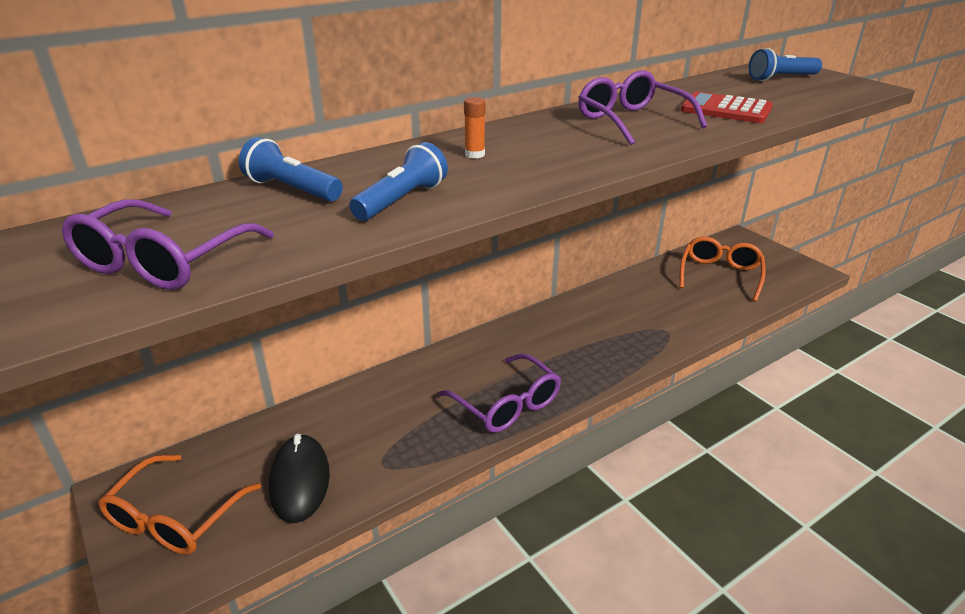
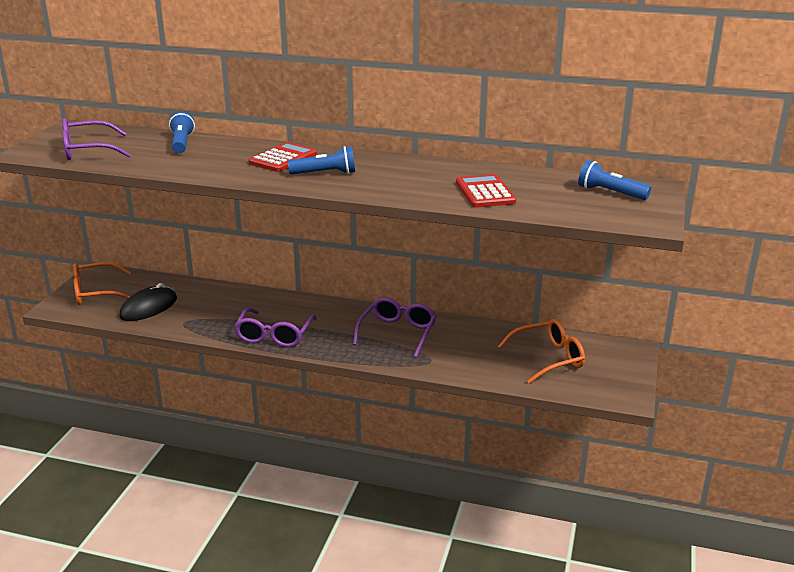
camera: 50 degrees right, 5 degrees down
blue flashlight [349,142,448,221] -> blue flashlight moved to [288,146,355,175]
orange glue stick [464,97,485,158] -> red calculator [249,142,317,172]
purple glasses [578,70,707,145] -> purple glasses moved to [353,297,436,358]

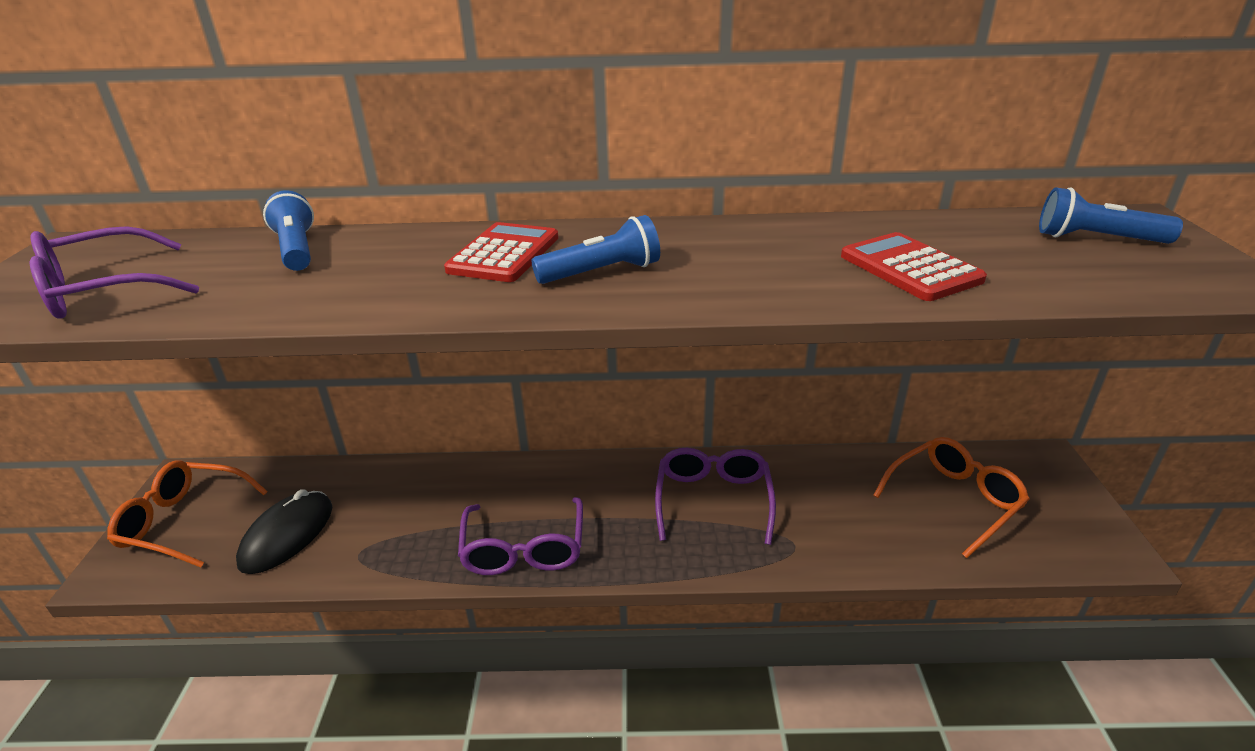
camera: 15 degrees left, 5 degrees up
orange glasses [73,262,131,305] -> orange glasses turned 45 degrees clockwise [107,460,268,568]

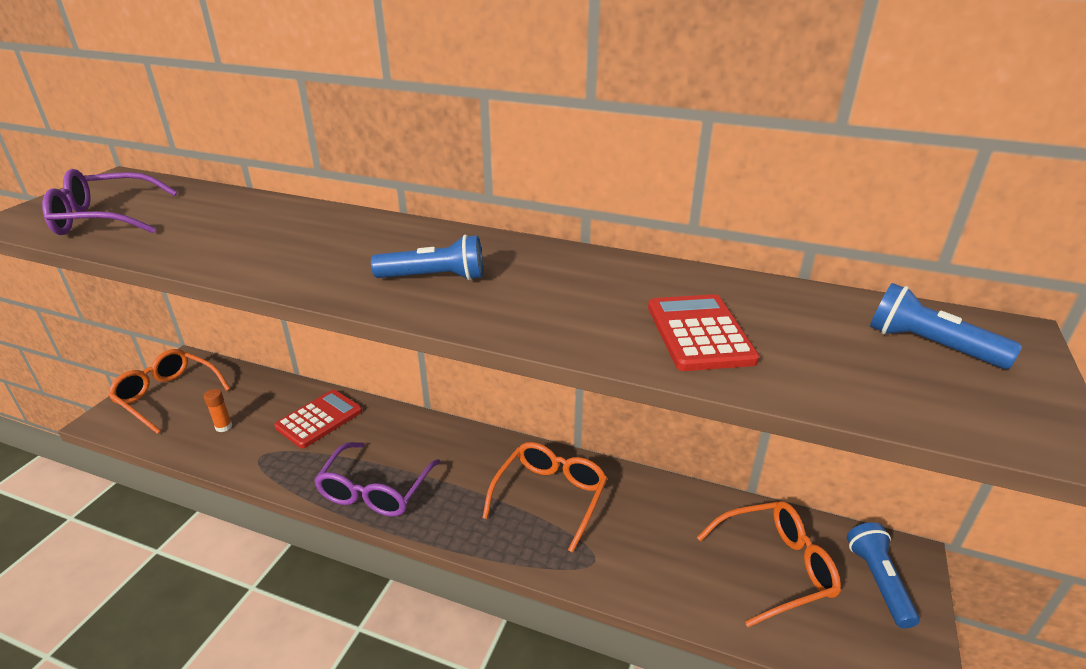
camera: 20 degrees right, 0 degrees up
black mouse [236,489,332,574] -> orange glue stick [204,389,232,432]
blue flashlight [263,190,314,271] -> blue flashlight moved to [847,522,920,628]
red calculator [444,222,558,282] -> red calculator moved to [274,390,362,448]
purple glasses [655,448,776,545] -> orange glasses [482,442,608,553]

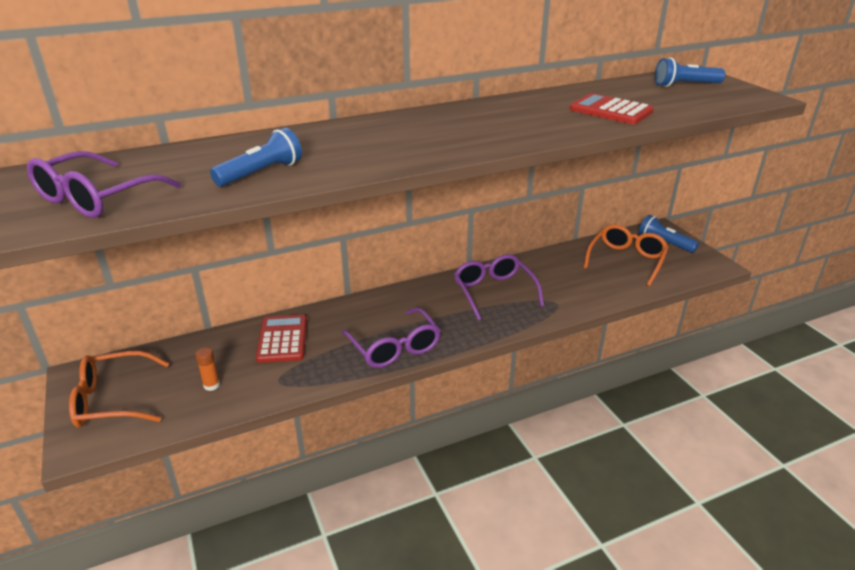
camera: 45 degrees left, 0 degrees up
blue flashlight [371,235,483,280] -> blue flashlight moved to [210,128,302,187]
orange glasses [482,442,608,553] -> purple glasses [454,254,544,321]

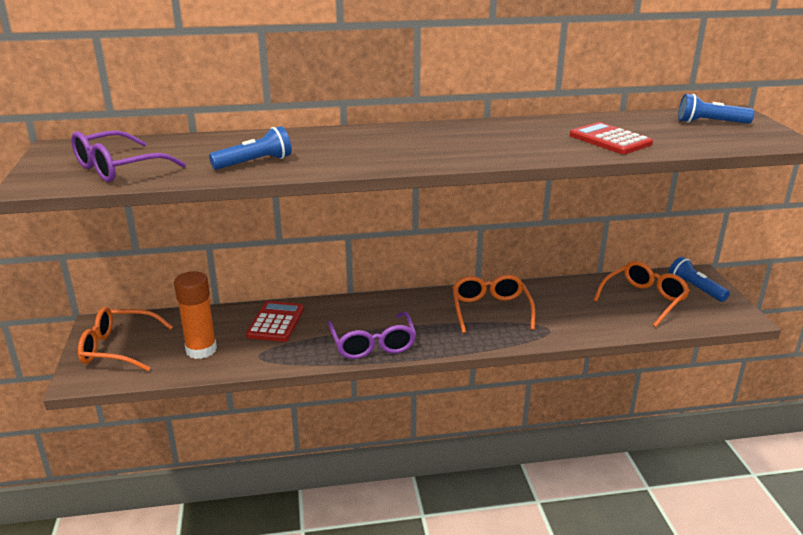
camera: 15 degrees right, 5 degrees down
orange glue stick [195,347,220,391] -> orange glue stick [174,271,217,359], size x2.12
purple glasses [454,254,544,321] -> orange glasses [452,275,535,333]

